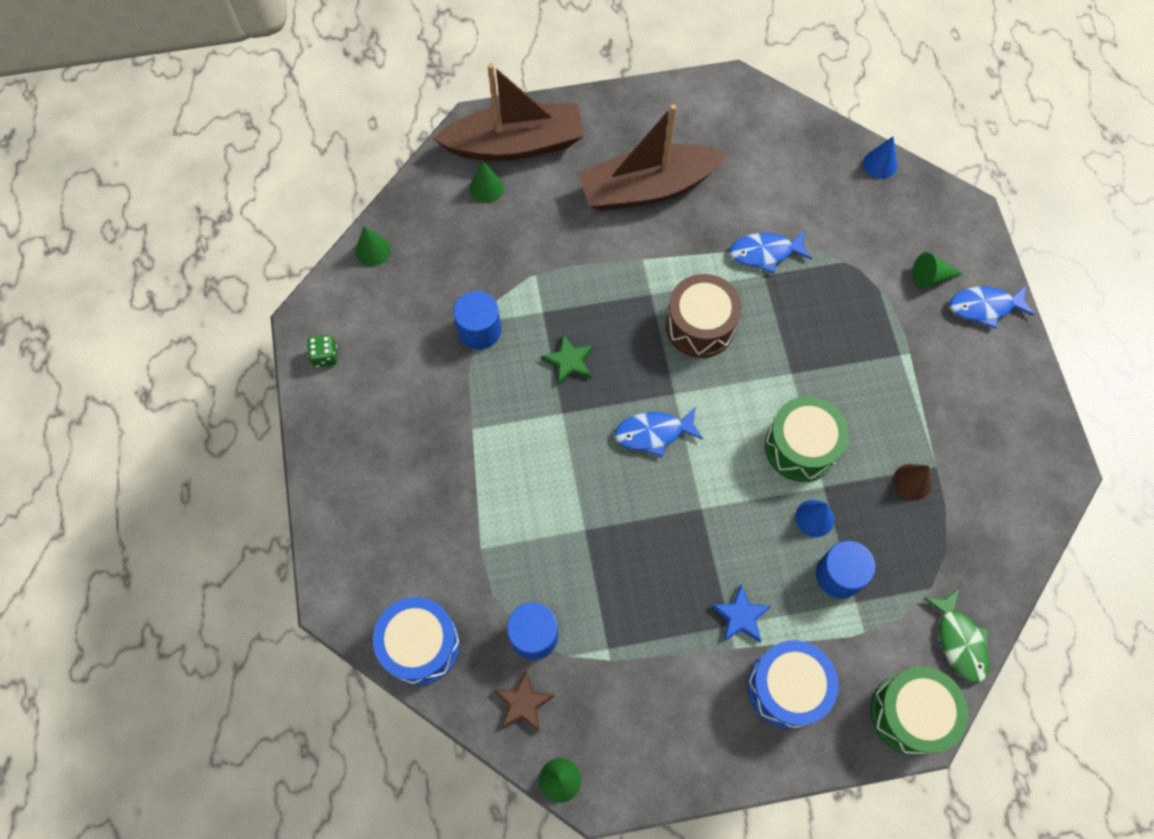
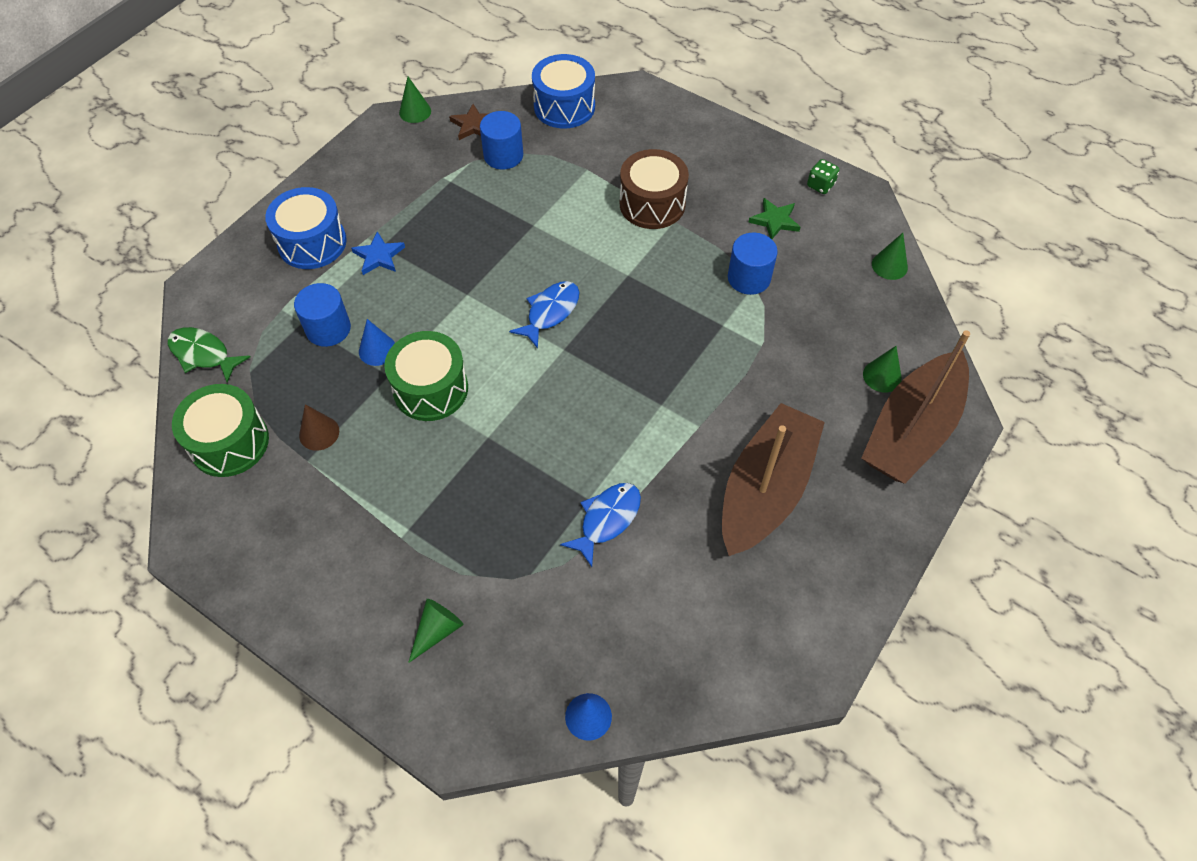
camera: 135 degrees right, 10 degrees down
green star [541,334,594,386] -> green star moved to [748,198,800,239]
brown drum [666,274,742,358] -> brown drum moved to [620,149,689,229]
green drum [870,667,968,756] -> green drum moved to [172,384,269,477]
blue fish [949,286,1035,329] -> none

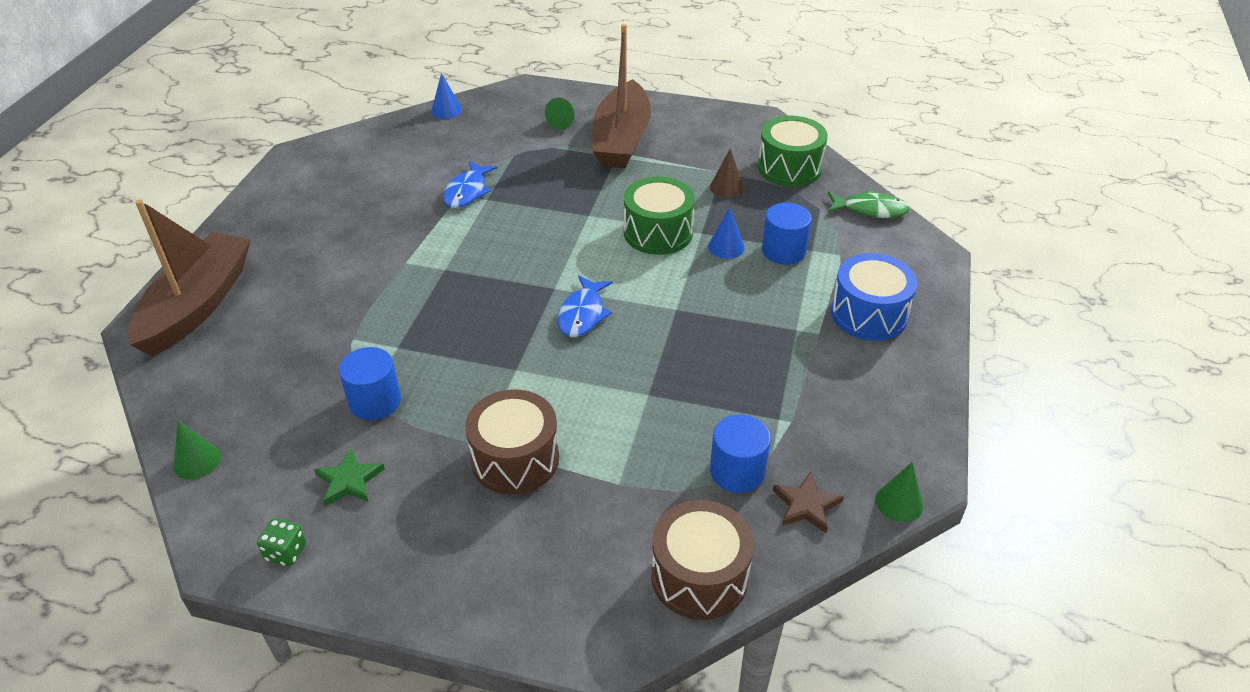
camera: 160 degrees right, 15 degrees down
blue star [351,231,405,275] -> none
blue drum [532,54,595,129] -> brown drum [651,500,754,620]
brown boat [722,403,825,556] -> brown boat moved to [592,24,651,168]
green cone [863,346,902,392] -> none

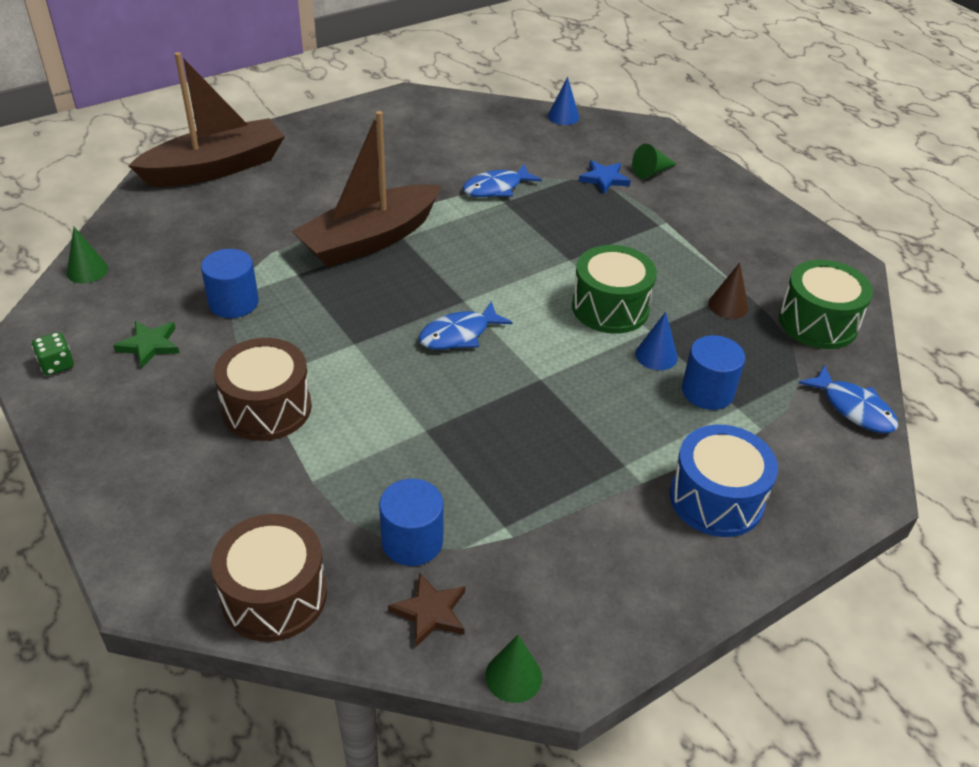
camera: 40 degrees right, 0 degrees up
brown boat [592,24,651,168] -> brown boat moved to [292,111,441,268]
green fish [828,190,910,218] -> blue fish [799,365,898,433]
none -> blue star [579,160,631,194]

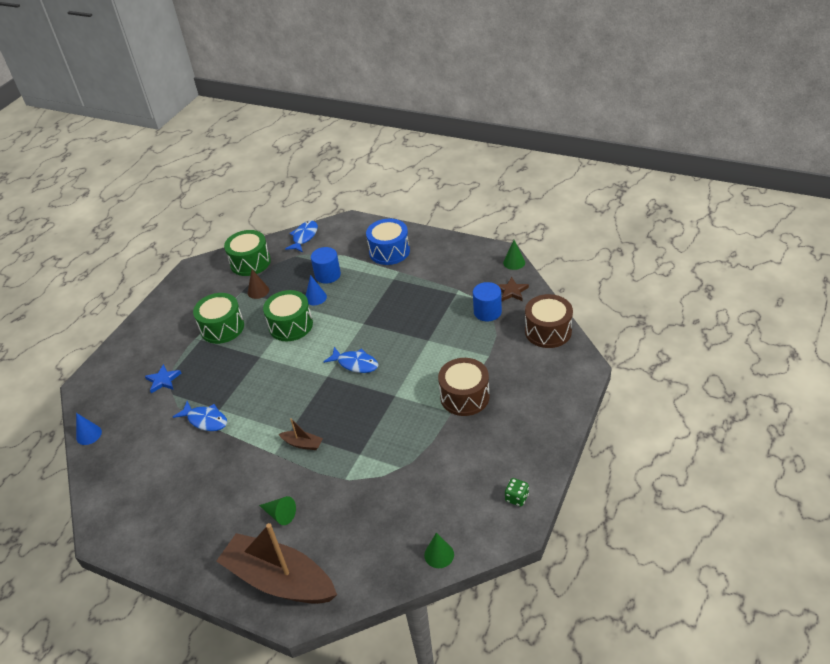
camera: 115 degrees left, 0 degrees up
green star [113,321,180,368] -> none
blue cylinder [201,249,259,318] -> none
brown boat [292,111,441,268] -> brown boat [279,418,323,450], size x0.41
green cone [632,144,677,179] -> green cone moved to [259,496,296,525]
none -> green drum [193,293,244,344]

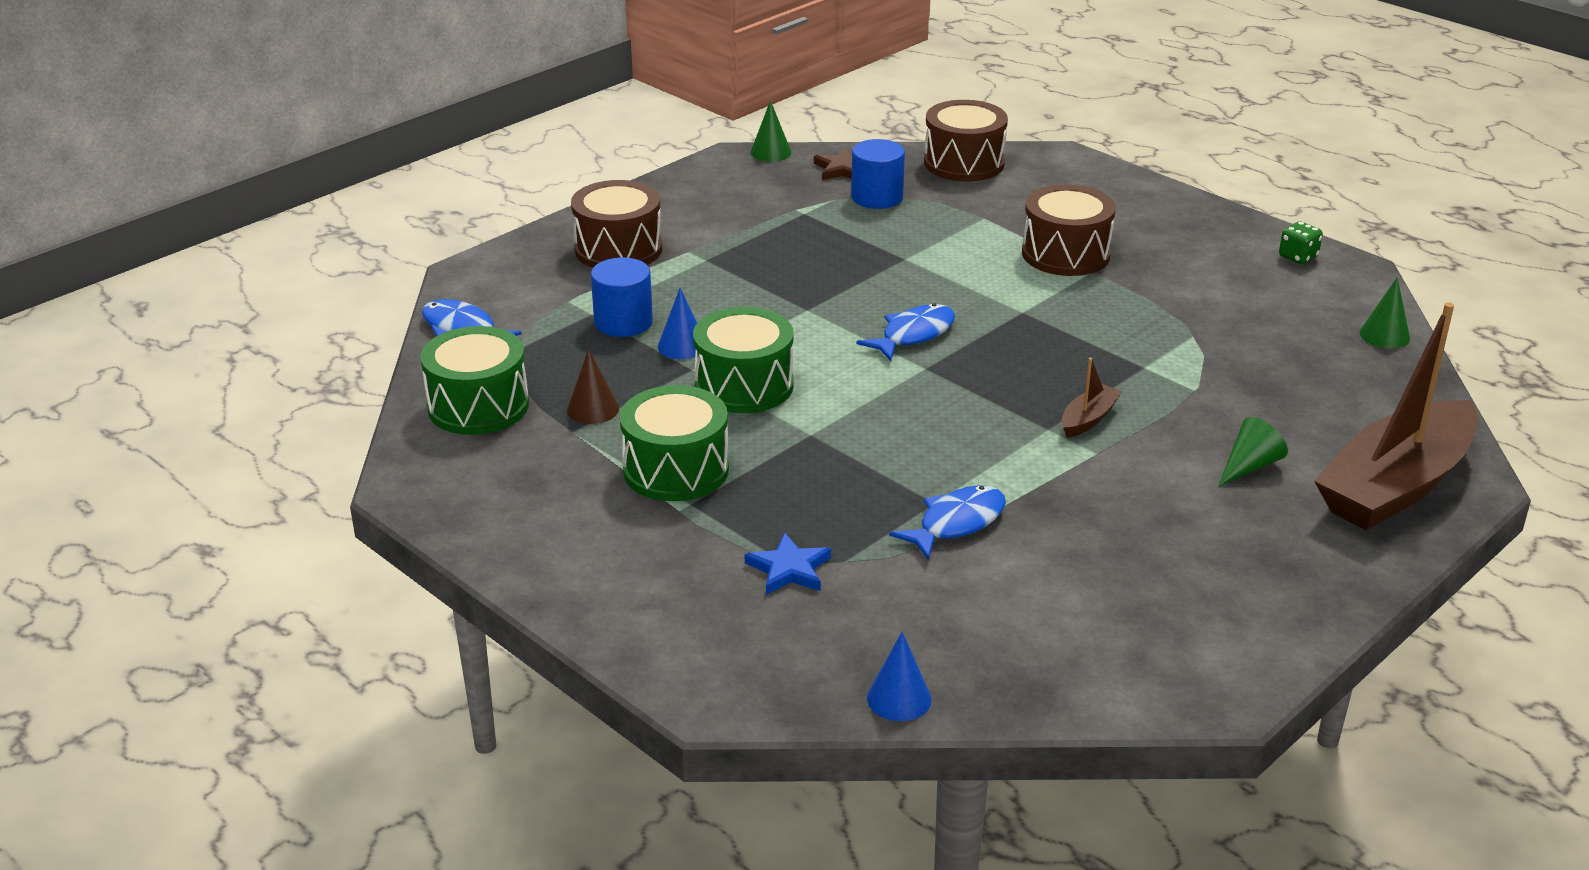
camera: 75 degrees left, 10 degrees down
blue drum [366,218,410,265] -> brown drum [571,180,662,268]

